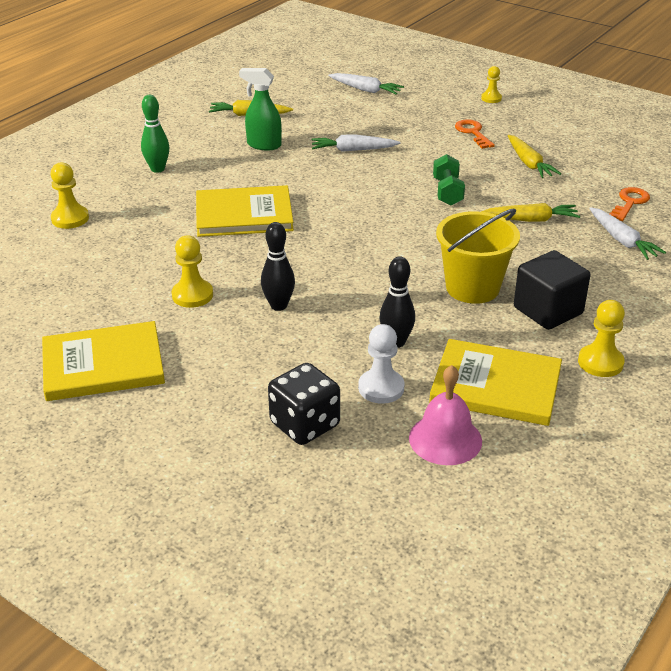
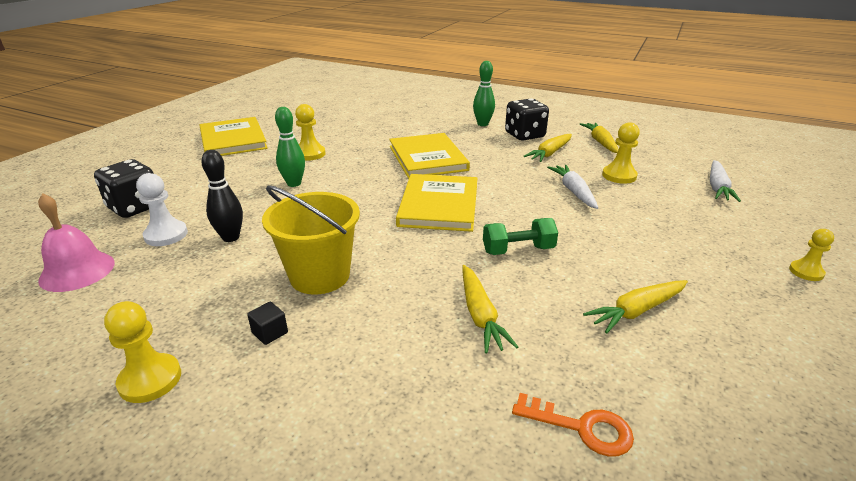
camera: 80 degrees right, 5 degrees down
yellow pawn [50,162,89,229] -> yellow pawn moved to [602,122,640,184]
green spray bottle [239,68,282,151] -> yellow carrot [524,134,572,162]
black bowling pin [261,222,295,311] -> green bowling pin [275,107,305,187]
yellow book [429,339,562,426] -> yellow book moved to [396,174,477,232]
orange key [455,119,495,149] -> none
black cube [514,250,590,330] -> black cube [247,302,288,345], size x0.42
white carrot [589,207,666,260] -> none
none -> black dice [505,98,549,141]

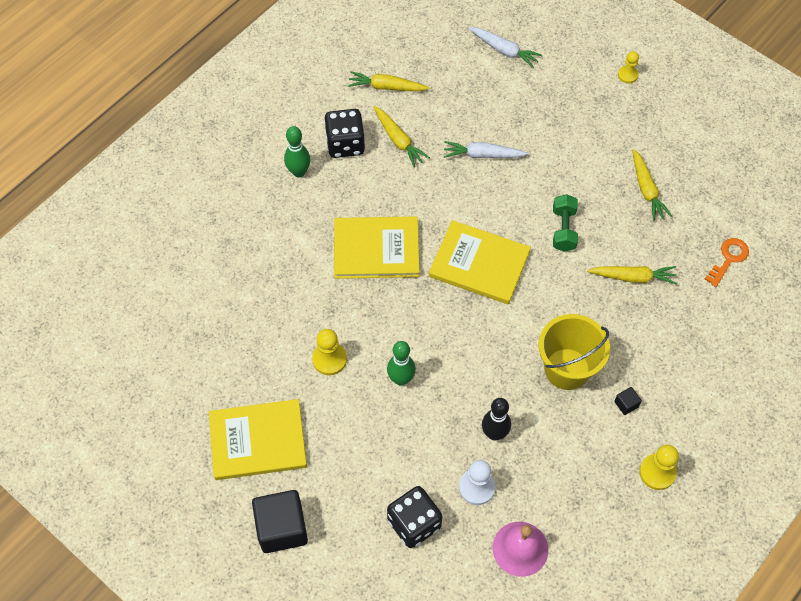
camera: 75 degrees left, 30 degrees up
yellow pawn [602,122,640,184] -> none
none -> black cube [252,490,308,553]

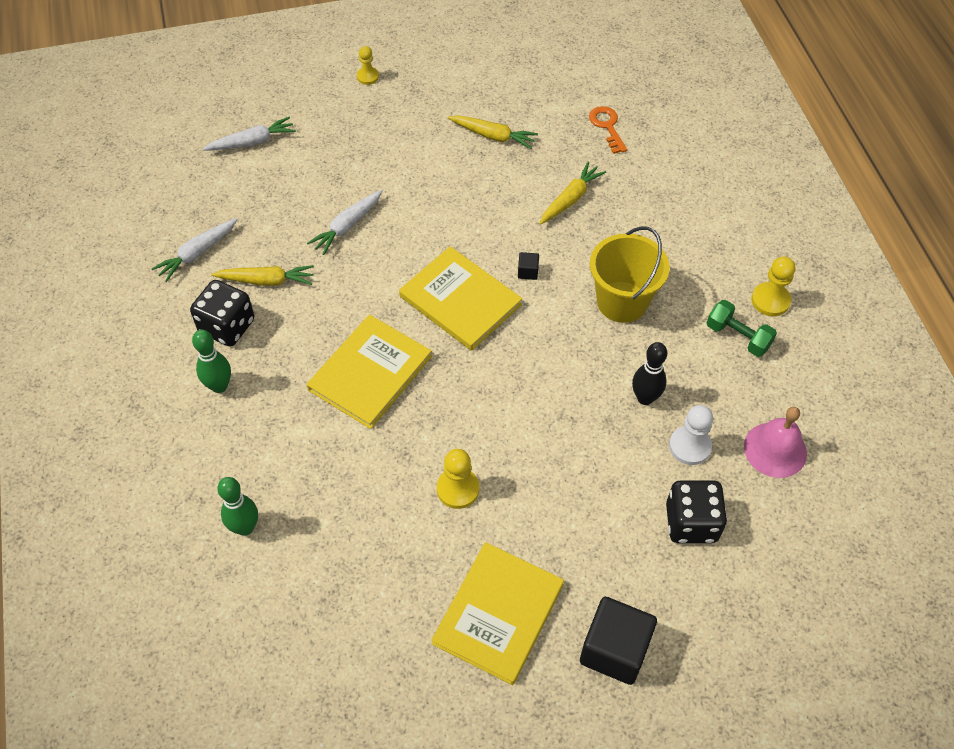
camera: 55 degrees left, 5 degrees down
yellow carrot [348,71,430,91] -> white carrot [151,218,238,282]
green bowling pin [387,341,416,386] -> green bowling pin moved to [217,477,258,536]
yellow book [429,220,531,304] -> yellow book turned 75 degrees clockwise [399,246,522,351]
green dumbbell [553,194,578,252] -> green dumbbell moved to [707,300,777,357]
black cube [614,387,642,415] -> black cube moved to [518,252,539,280]

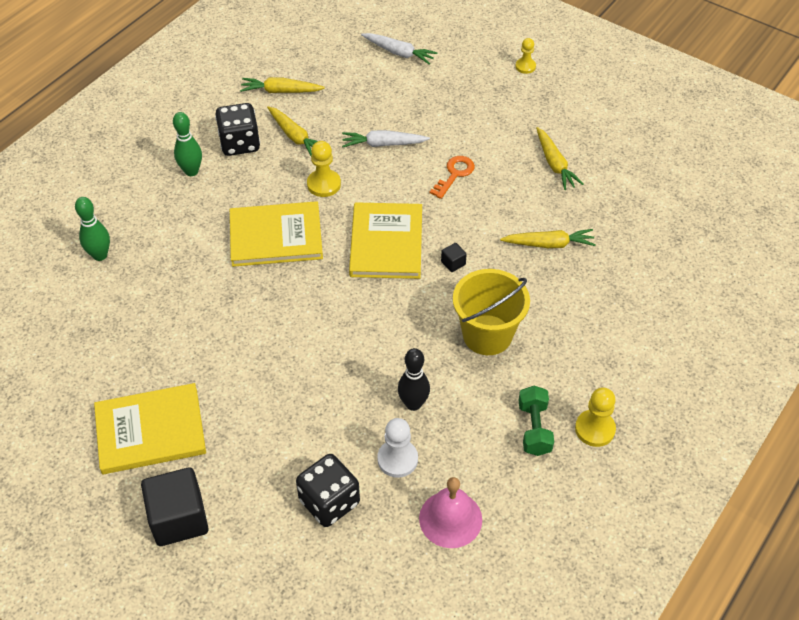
camera: 50 degrees right, 5 degrees down
white carrot [151,218,238,282] -> yellow carrot [240,77,325,93]
yellow pawn [437,449,479,509] -> yellow pawn moved to [307,141,341,197]
orange key [589,106,627,154] -> orange key moved to [429,156,475,199]

